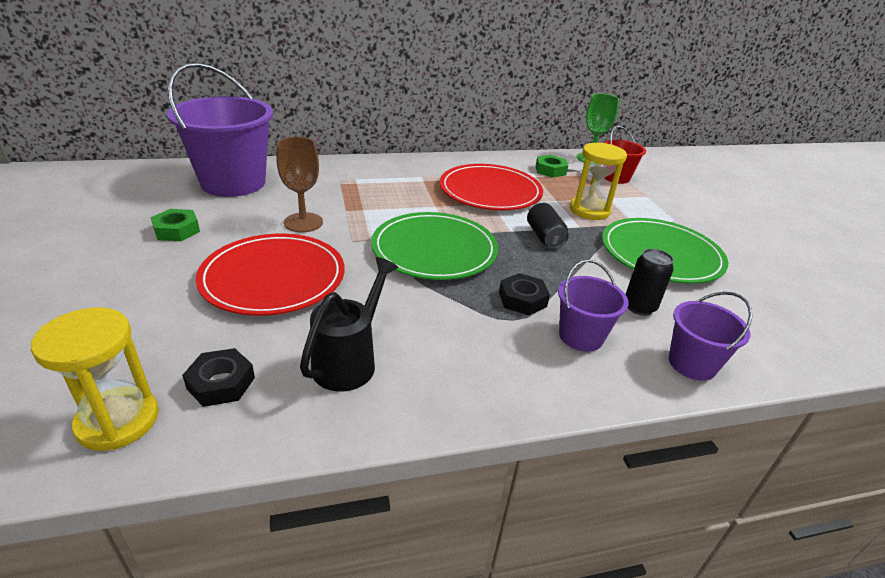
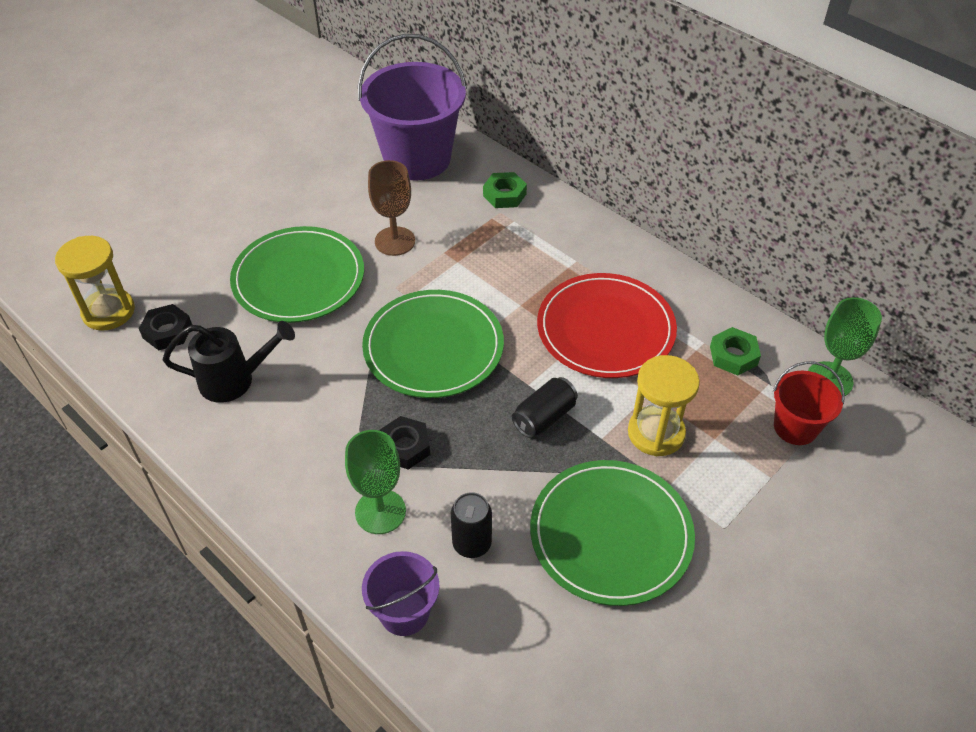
camera: 60 degrees right, 15 degrees up
green nut [151,209,200,241] -> green nut moved to [483,172,527,208]
red plate [196,234,345,316] -> green plate [230,226,364,323]
purple bucket [558,259,628,352] -> green goblet [345,430,406,534]

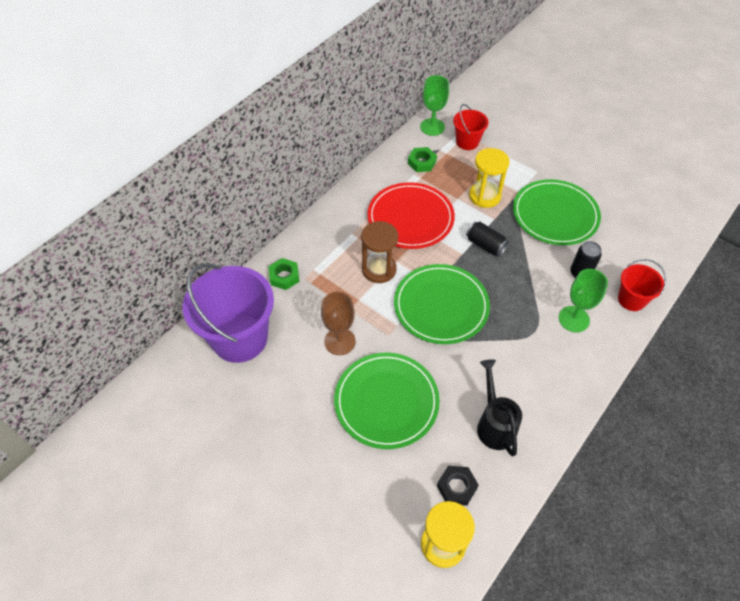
camera: 95 degrees left, 5 degrees up
purple bucket [362,551,440,636] -> red bucket [618,259,666,311]
black nut [379,416,430,470] -> none
none -> brown hourglass [361,221,398,283]

